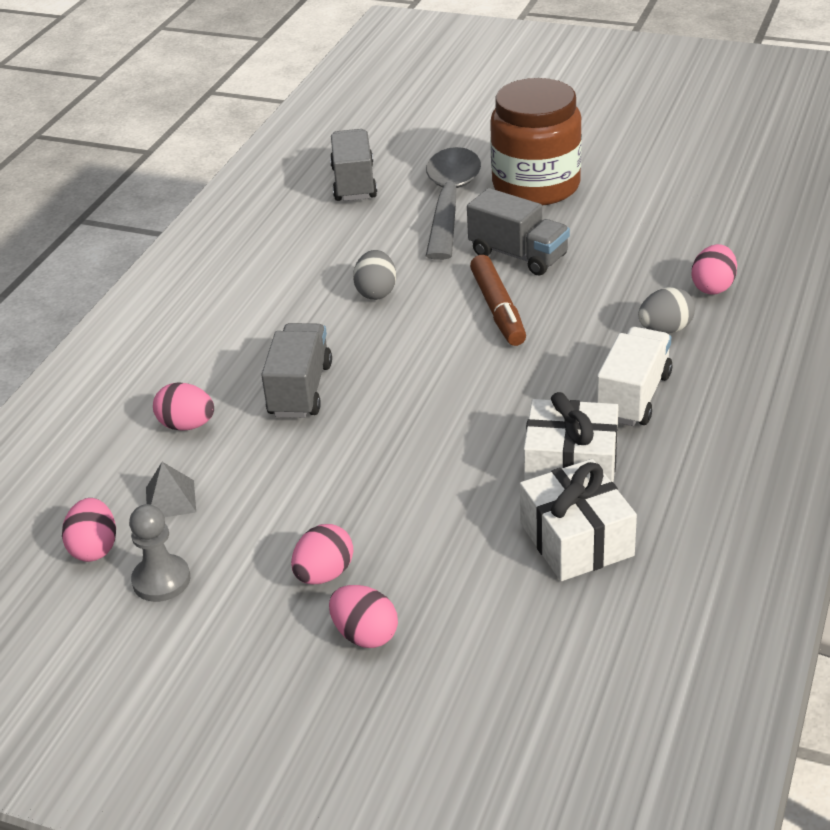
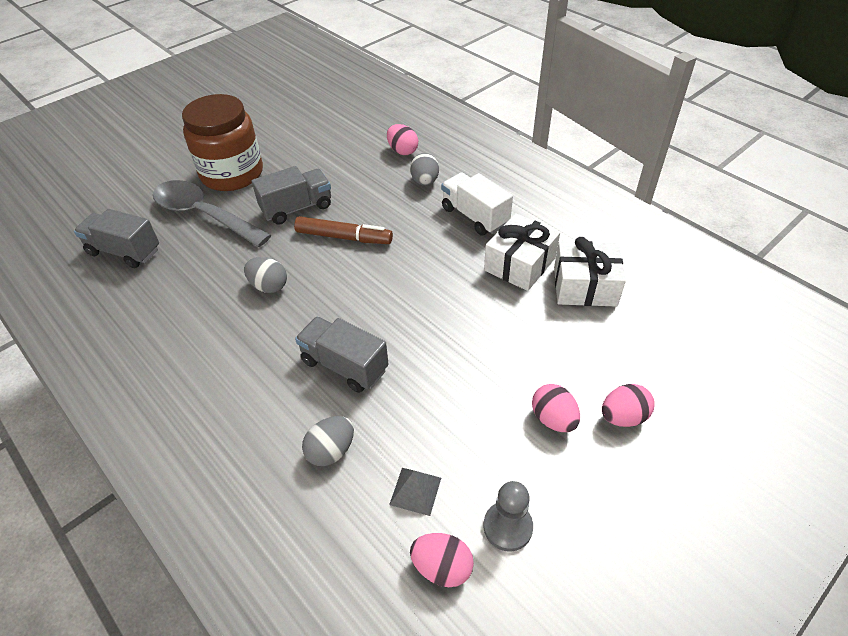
camera: 65 degrees left, 10 degrees up
pink egg [153,382,214,431] -> grey egg [302,416,354,466]

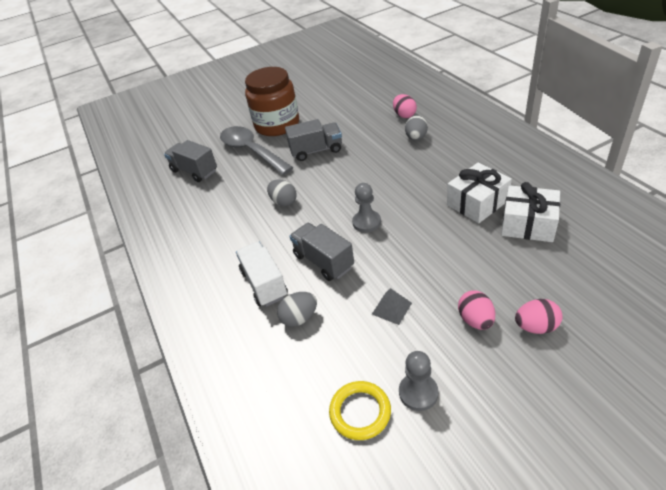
camera: 20 degrees right, 5 degrees down
brown marker [294,216,393,244] -> none
grey pyramid [389,468,441,516] -> grey pyramid moved to [372,288,412,325]
pink egg [410,533,474,587] -> yellow ring [329,381,391,440]
white truck [441,172,513,235] -> white truck moved to [236,242,288,307]
none -> grey pawn [352,183,381,232]

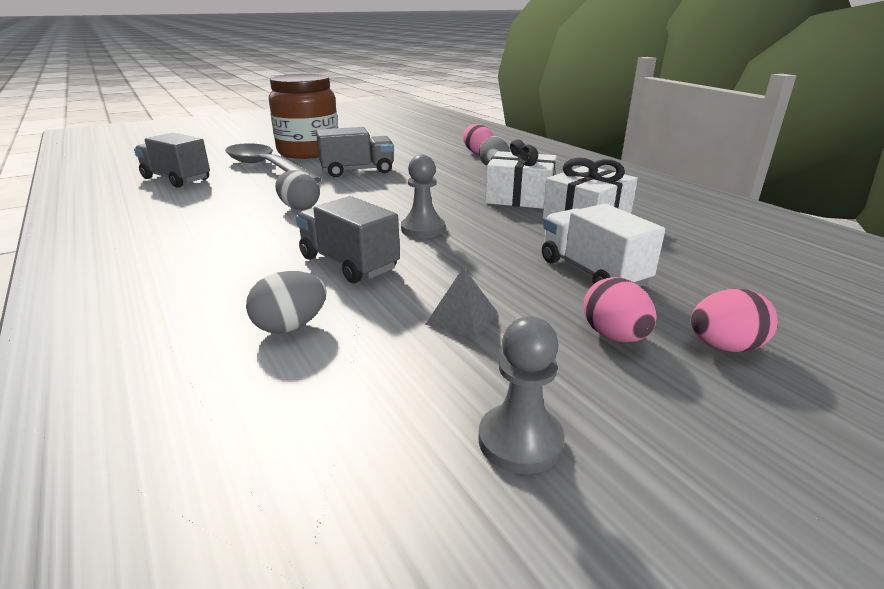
camera: 10 degrees left, 15 degrees down
white truck [236,242,288,307] -> white truck moved to [542,204,665,287]
yellow ring [329,381,391,440] -> none
white gift [501,182,560,242] -> white gift moved to [485,139,557,209]

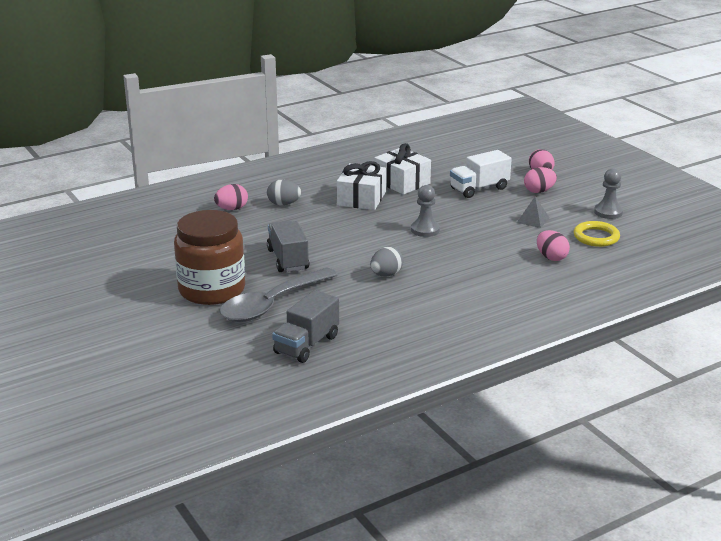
camera: 90 degrees left, 0 degrees up
grey egg [246,271,327,333] -> pink egg [537,230,570,261]
grey truck [296,196,400,283] -> none
none -> yellow ring [574,221,620,247]

